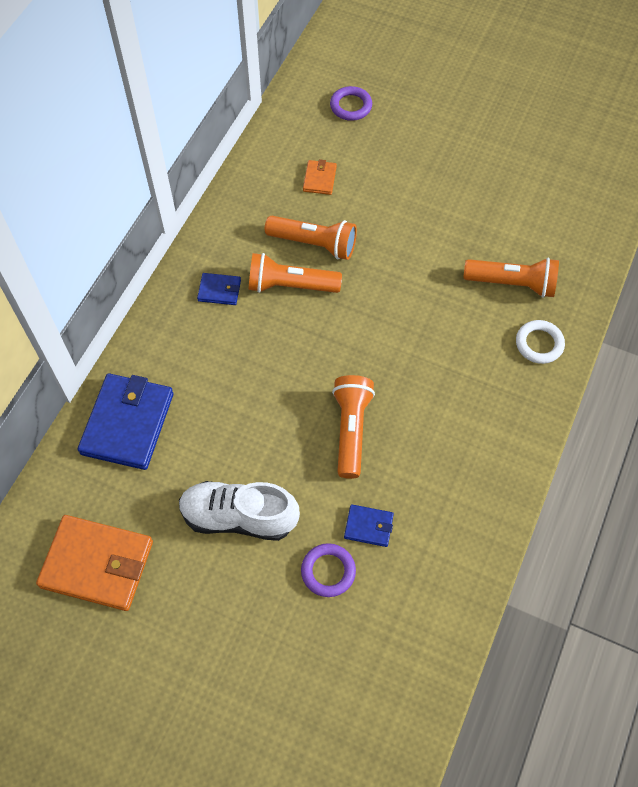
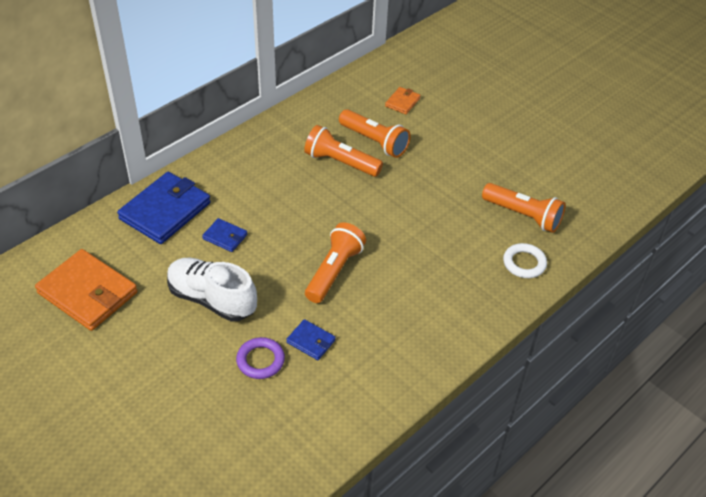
camera: 20 degrees right, 15 degrees down
blue wallet [197,273,241,305] -> blue wallet moved to [202,218,247,252]
purple ring [330,86,372,121] -> none

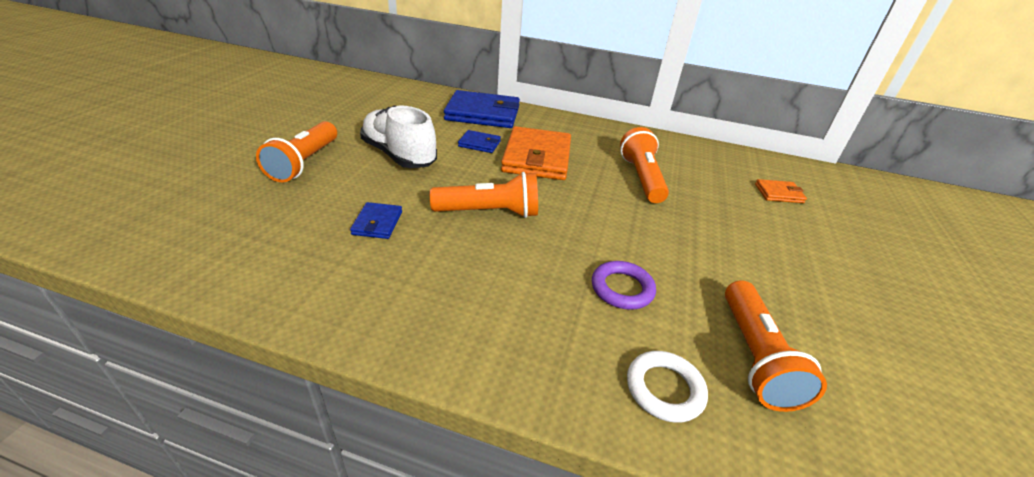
camera: 60 degrees right, 10 degrees down
orange wallet [35,249,137,331] -> orange wallet moved to [501,126,571,180]
white shoe [167,258,257,322] -> white shoe turned 45 degrees counterclockwise [360,105,437,168]
blue wallet [202,218,247,252] -> blue wallet turned 75 degrees counterclockwise [458,130,501,153]
purple ring [236,337,285,379] -> purple ring moved to [592,261,656,310]
orange flashlight [339,109,411,158] -> orange flashlight moved to [256,121,337,182]

